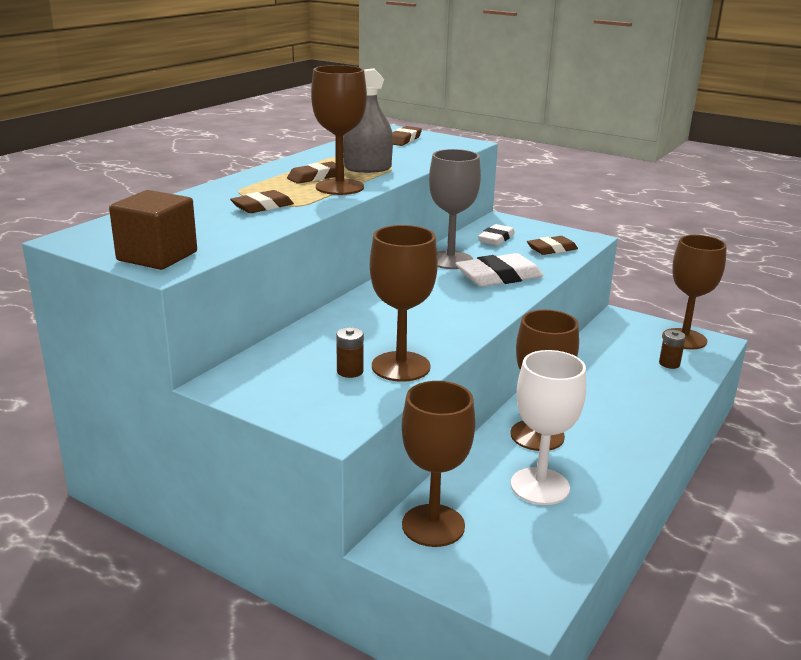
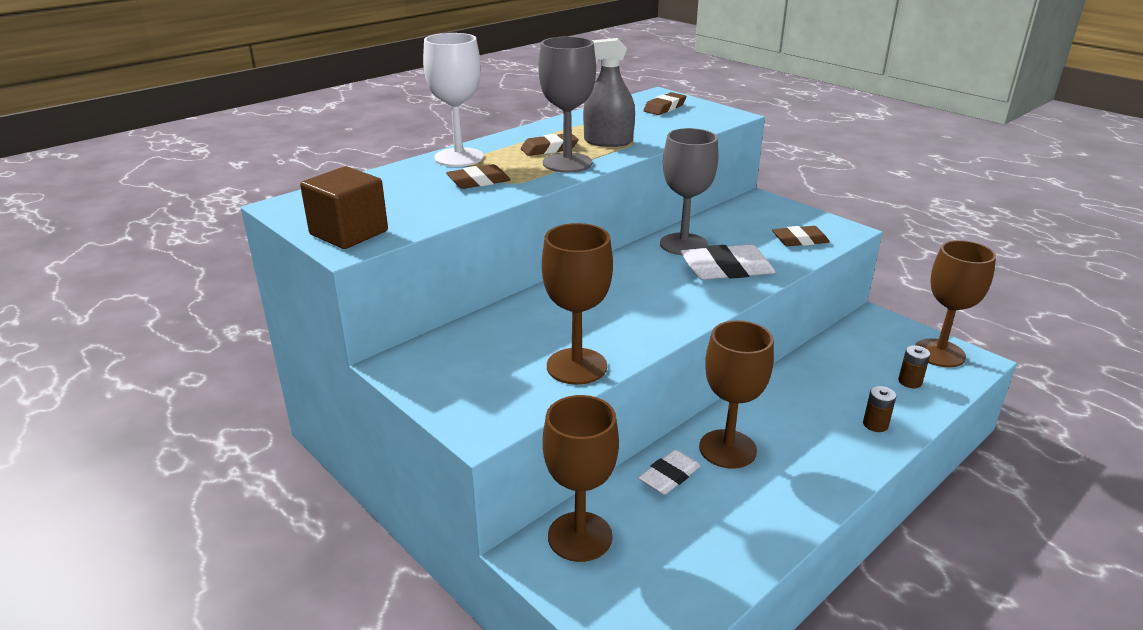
camera: 15 degrees right, 5 degrees up
brown goblet [311,65,367,195] -> grey goblet [538,37,596,173]
brown battery [336,327,364,378] -> brown battery moved to [863,386,896,432]
white eraser [478,224,515,245] -> white eraser moved to [638,450,700,495]
white goblet [511,350,586,505] -> white goblet moved to [423,33,484,167]

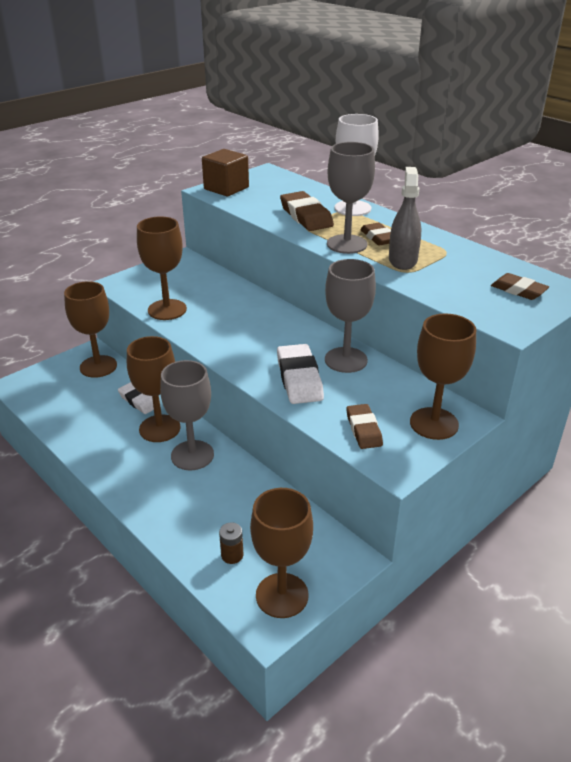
camera: 90 degrees right, 5 degrees up
brown eraser [446,164,511,189] -> brown eraser [280,191,334,231], size x1.56
brown battery [863,386,896,432] -> none
none -> grey goblet [160,360,214,470]
none -> brown goblet [410,314,476,440]

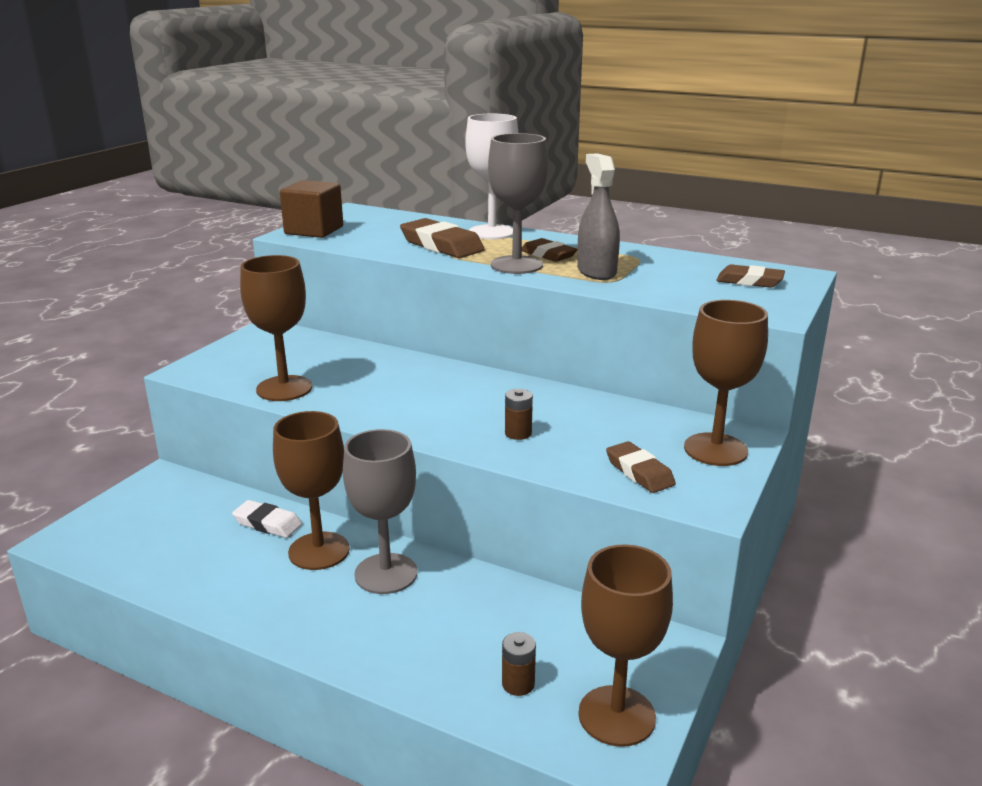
camera: 20 degrees left, 10 degrees down
brown goblet [64,281,117,378] -> none
white eraser [277,344,324,404] -> brown battery [505,389,533,440]
grey goblet [325,259,376,373] -> none

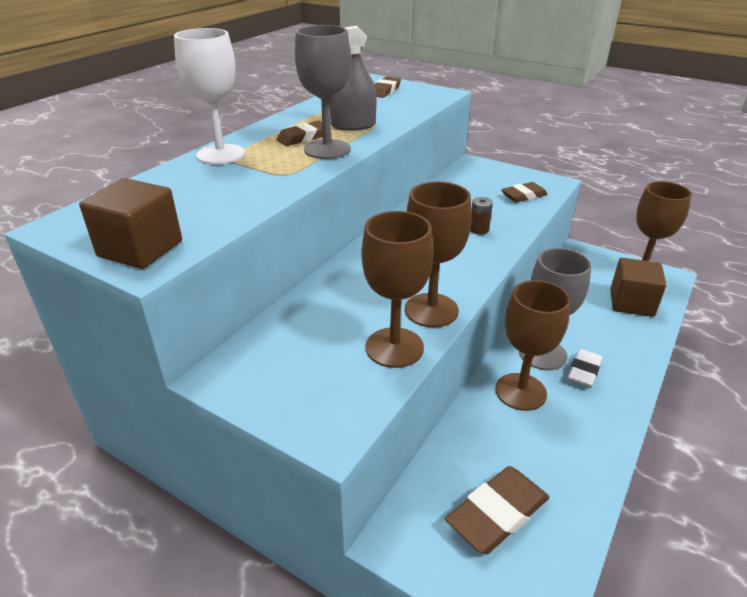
camera: 85 degrees left, 10 degrees up
white eraser [232,500,302,538] -> white eraser moved to [568,349,603,387]
brown eraser [400,218,485,258] -> brown eraser moved to [445,466,549,554]
brown battery [502,632,536,696] -> brown cube [610,258,667,317]
brown goblet [684,300,768,466] -> brown goblet moved to [405,182,472,328]

